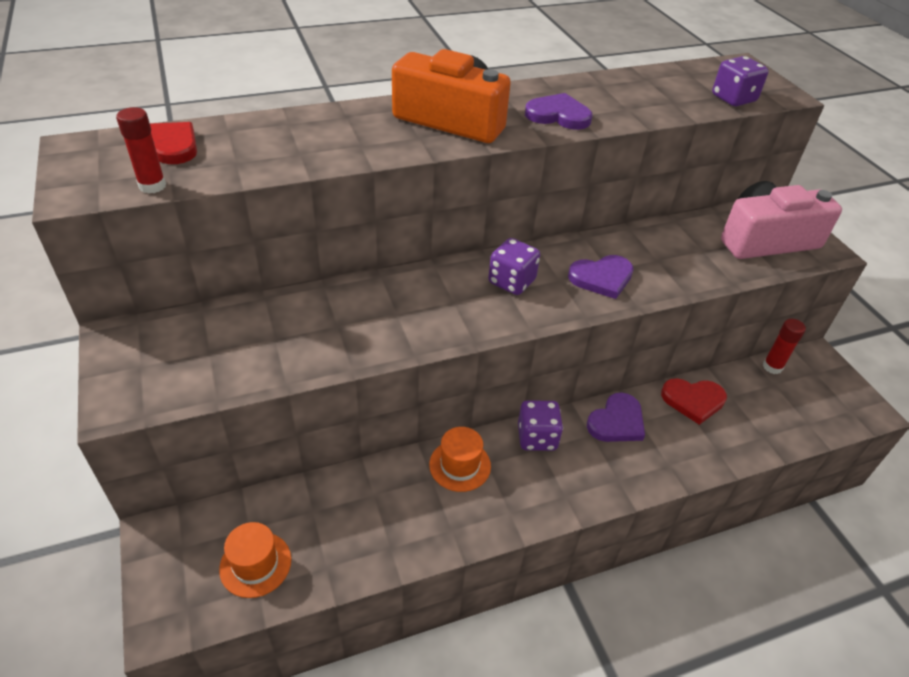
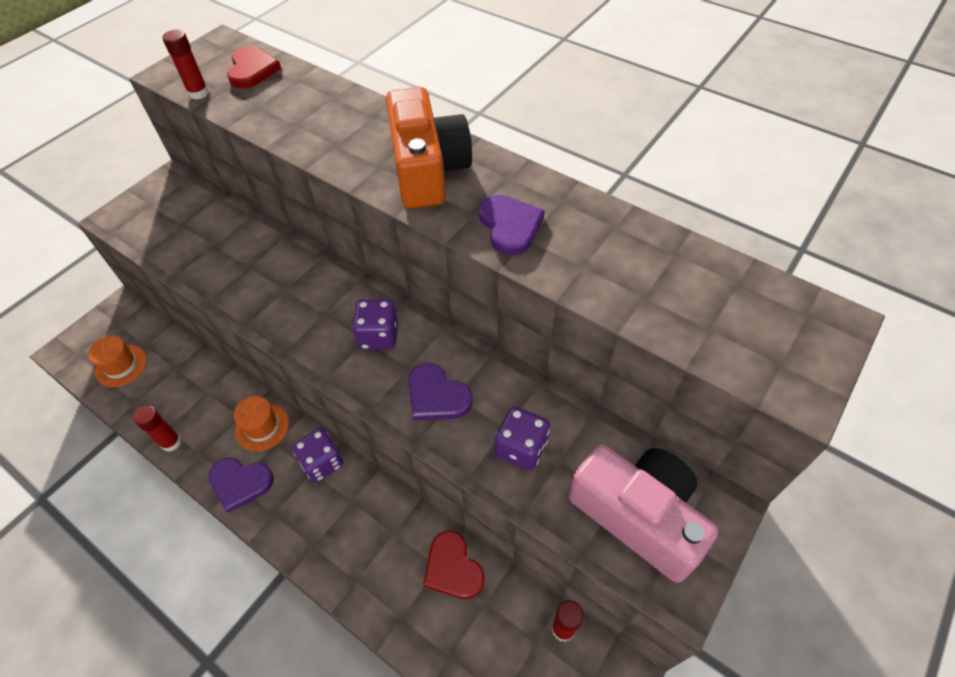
camera: 60 degrees right, 10 degrees up
purple heart [587,393,645,442] -> purple heart moved to [208,458,274,513]
purple dice [712,56,769,106] -> purple dice moved to [495,406,550,471]
none -> red glue stick [134,406,181,452]

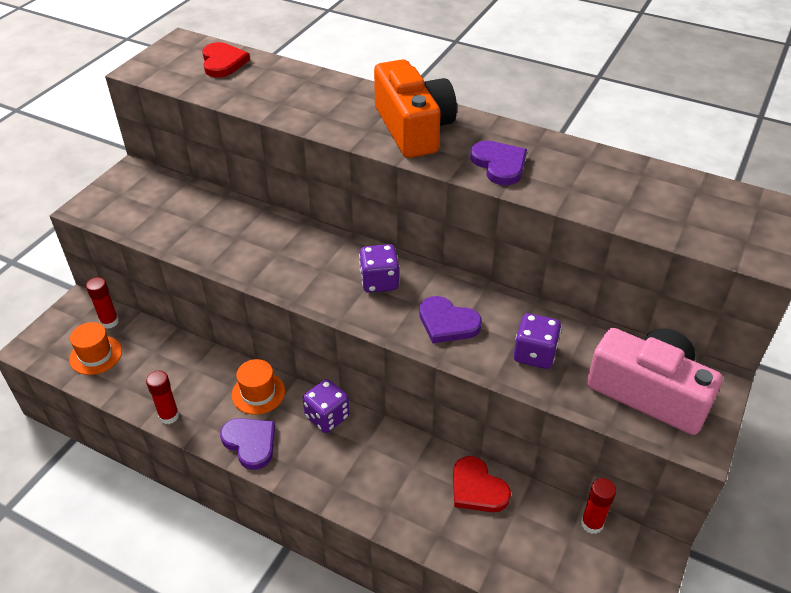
camera: 10 degrees left, 10 degrees down
red glue stick [163,30,209,100] -> red glue stick moved to [86,277,119,329]
purple heart [208,458,274,513] -> purple heart turned 135 degrees counterclockwise [220,418,275,470]

